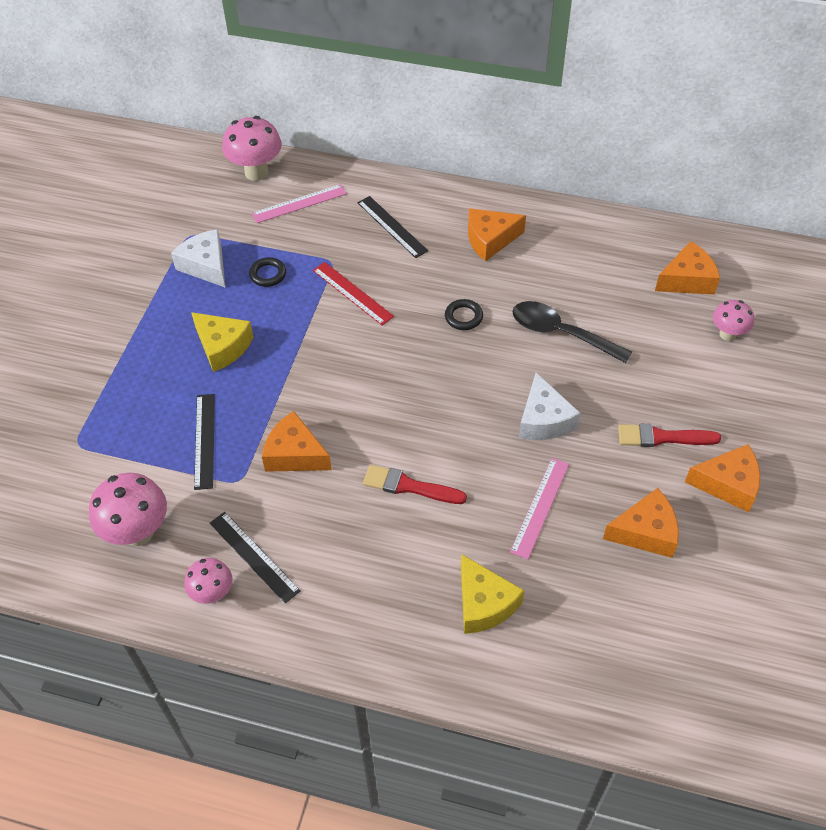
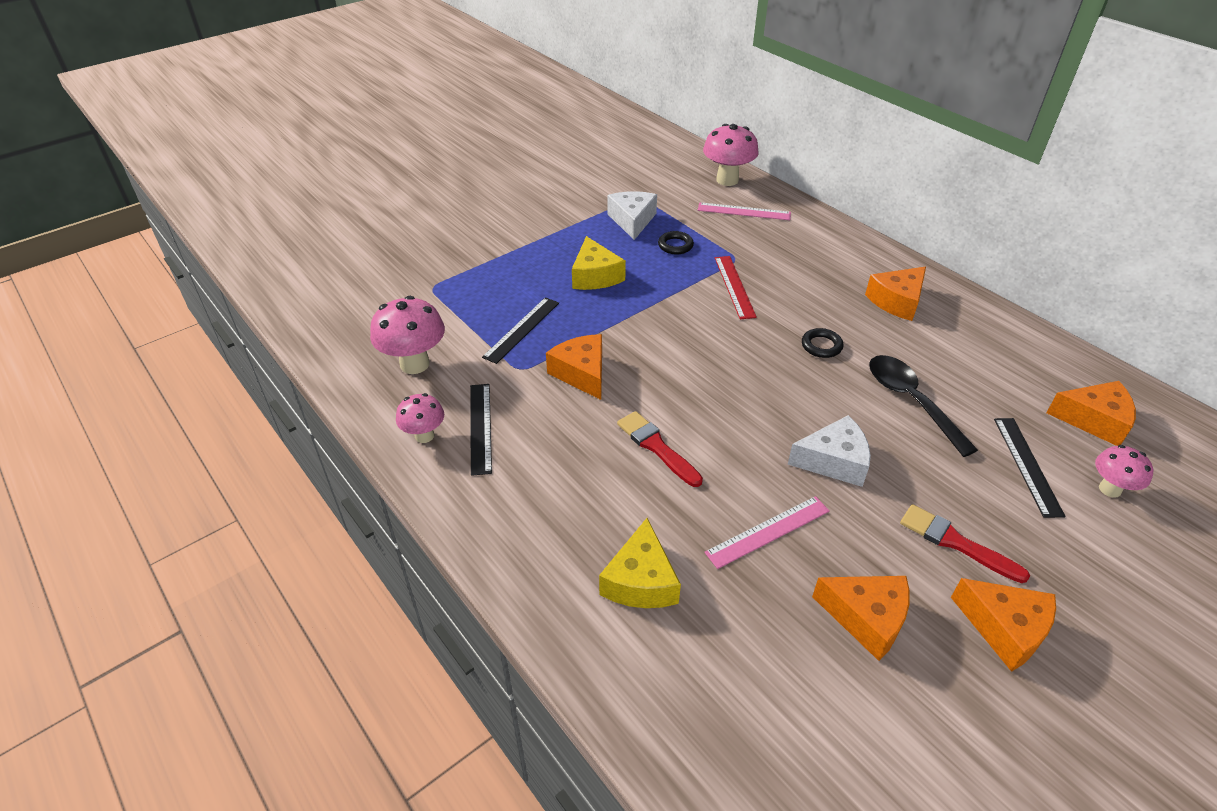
camera: 35 degrees right, 10 degrees down
black ruler [357,196,428,258] -> black ruler moved to [994,418,1066,518]
orange cheese [468,208,526,262] -> orange cheese turned 60 degrees counterclockwise [865,267,926,321]
white cheese [519,372,580,440] -> white cheese turned 120 degrees counterclockwise [788,415,871,487]

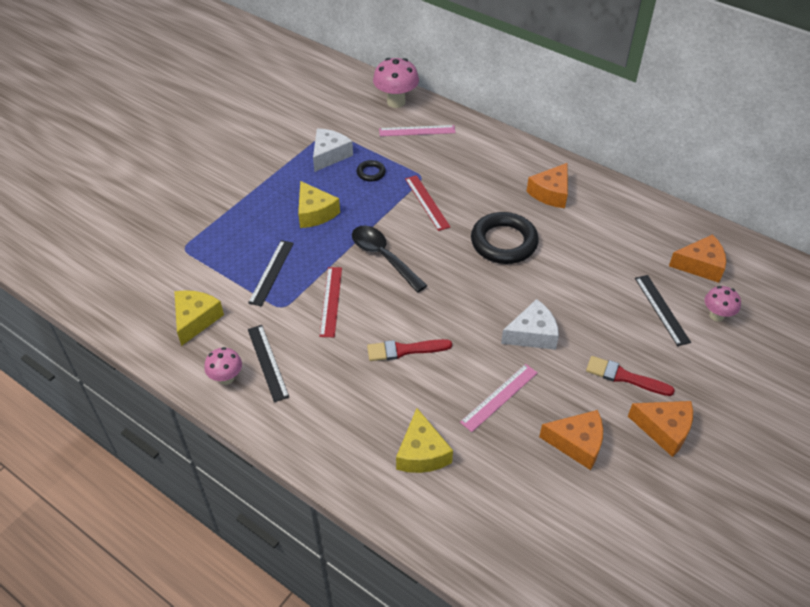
camera: 15 degrees left, 5 degrees up
pink mushroom [370,296,445,374] -> yellow cheese [174,290,224,346]
orange cheese [546,334,602,400] -> red ruler [320,267,342,337]
white cheese [607,191,657,240] -> white cheese turned 45 degrees clockwise [313,128,353,172]
red brush [617,411,703,487] -> red brush turned 45 degrees counterclockwise [367,339,452,361]
black ring [802,328,843,358] -> black ring [471,212,539,264], size x2.14
black spoon [869,355,978,457] -> black spoon moved to [352,226,427,293]

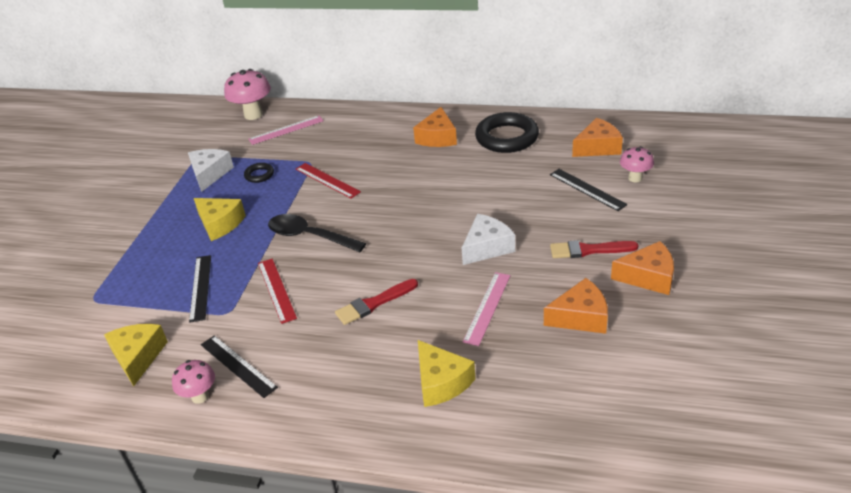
camera: 20 degrees left, 10 degrees down
black ring [471,212,539,264] -> black ring moved to [475,112,539,153]

